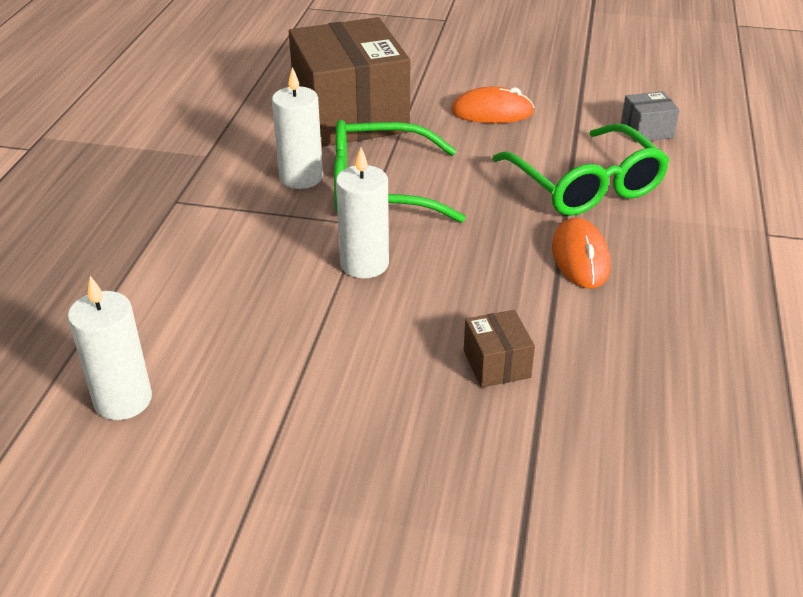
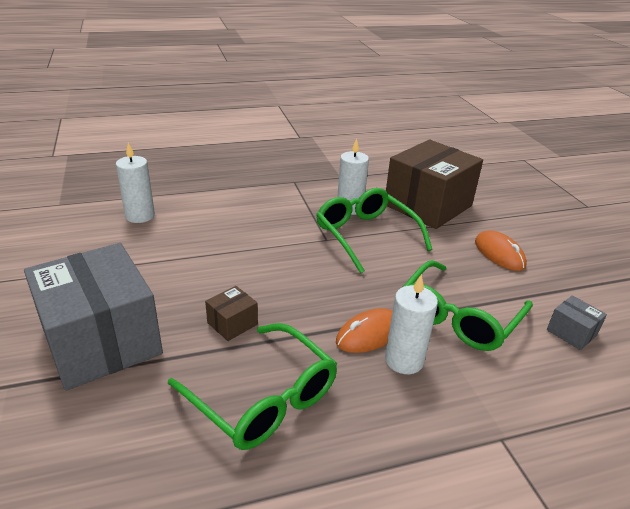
camera: 60 degrees right, 5 degrees down
white candle [336,148,389,278] -> white candle moved to [385,274,438,374]
none -> grey box [24,243,163,391]
none -> green glasses [168,323,337,450]

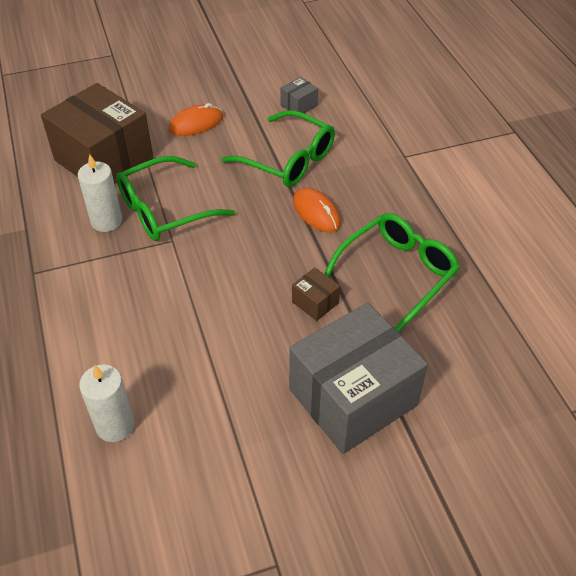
camera: 90 degrees left, 15 degrees up
white candle [385,274,438,374] -> none

